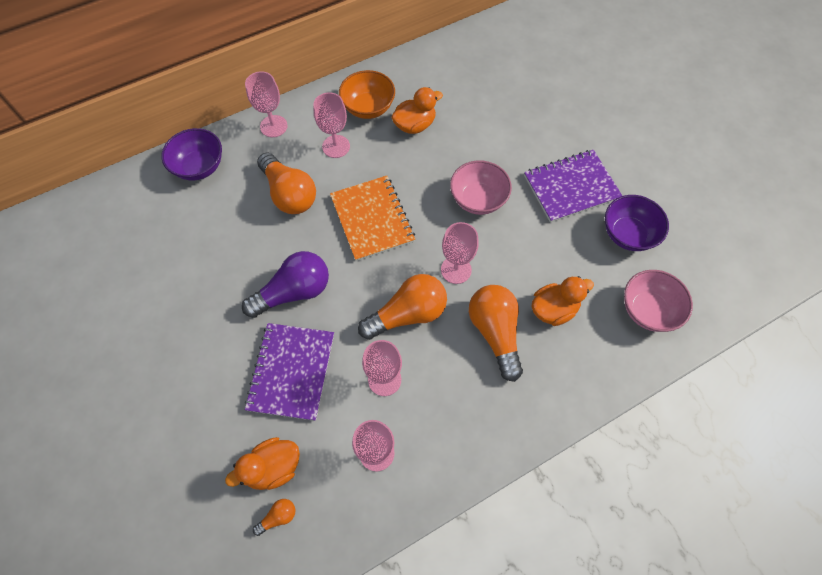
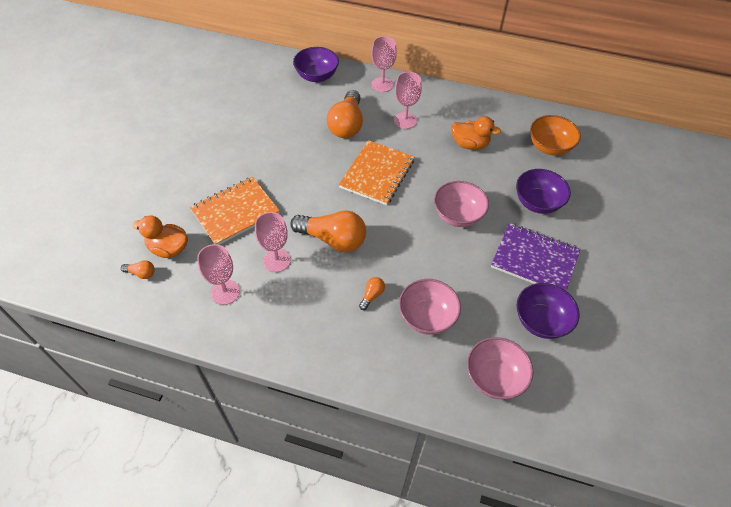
camera: 45 degrees right, 10 degrees down
purple light bulb [242,251,329,318] -> none
purple notebook [245,323,334,421] -> orange notebook [190,177,280,245]
orange bowl [339,70,395,119] -> orange bowl moved to [530,115,581,155]
pink goblet [441,222,479,284] -> none
orange light bulb [469,285,523,382] -> orange light bulb [359,277,385,310], size x0.44
orange duck [532,276,594,326] -> pink bowl [399,279,461,335]
none -> purple bowl [516,169,571,214]

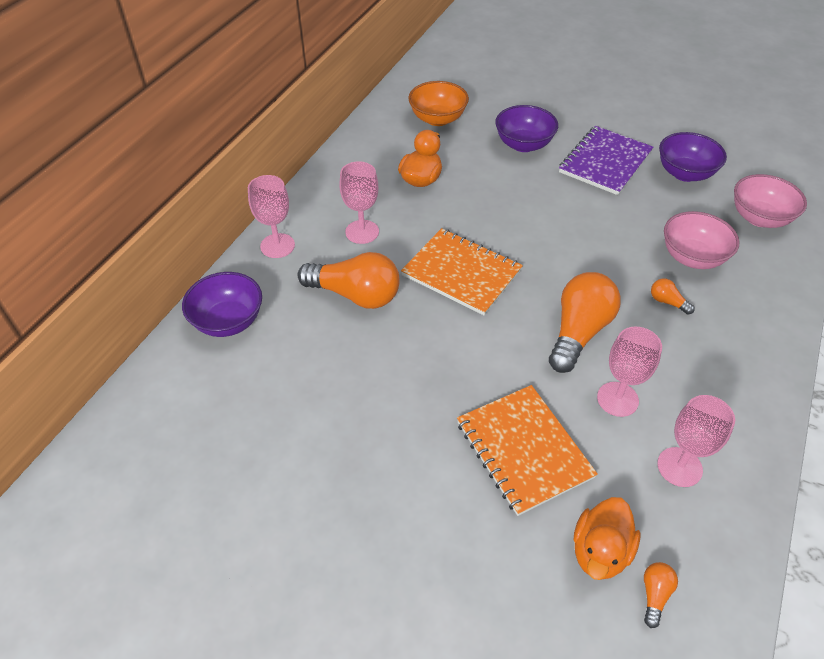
camera: 80 degrees left, 5 degrees down
pink bowl [434,181,489,227] -> none

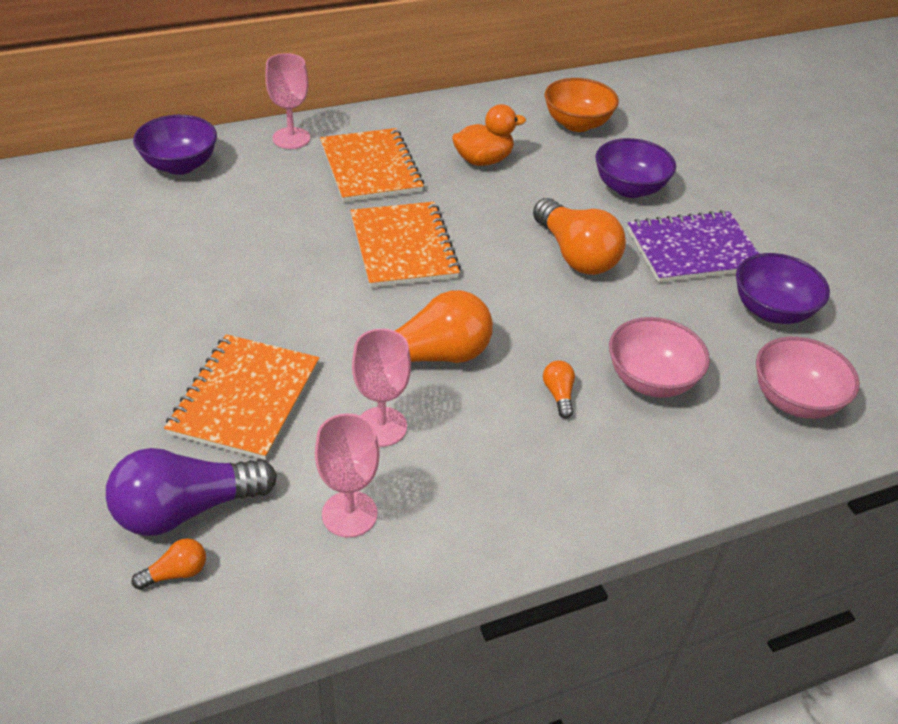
camera: 40 degrees right, 5 degrees down
orange light bulb [298,252,400,309] -> orange light bulb moved to [533,198,626,275]
pink goblet [339,161,379,244] -> orange notebook [320,128,424,202]
orange duck [574,497,640,580] -> purple light bulb [106,448,277,536]

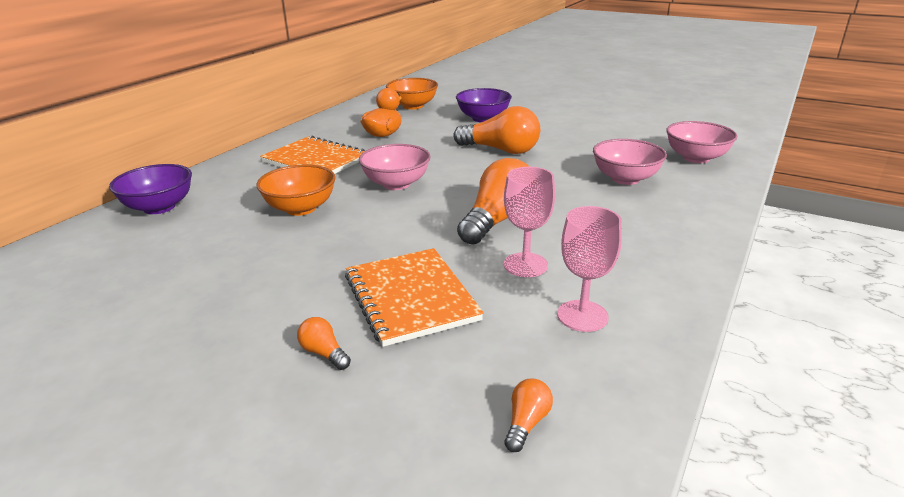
camera: 35 degrees left, 15 degrees down
purple light bulb [106,448,277,536] -> none
pink goblet [265,53,310,149] -> none
orange notebook [350,202,461,288] -> pink bowl [359,144,431,190]
orange light bulb [543,360,575,418] -> orange light bulb moved to [297,317,351,370]
purple notebook [627,210,759,283] -> none
purple bowl [736,253,830,324] -> none
none -> orange bowl [256,165,336,216]

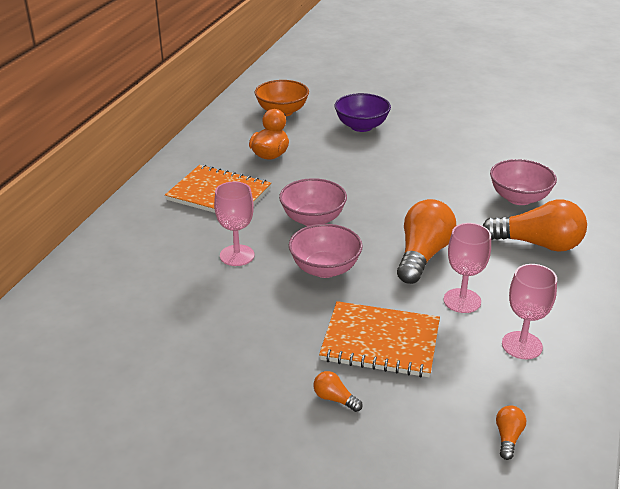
camera: 10 degrees left, 5 degrees up
purple bowl [109,164,192,214] -> none
orange bowl [256,165,336,216] -> pink goblet [214,181,255,266]
orange notebook [345,248,484,347] -> orange notebook turned 45 degrees counterclockwise [319,301,440,377]
orange light bulb [453,106,540,154] -> orange light bulb moved to [483,200,587,252]
pink bowl [666,121,737,163] -> pink bowl moved to [289,224,363,278]

